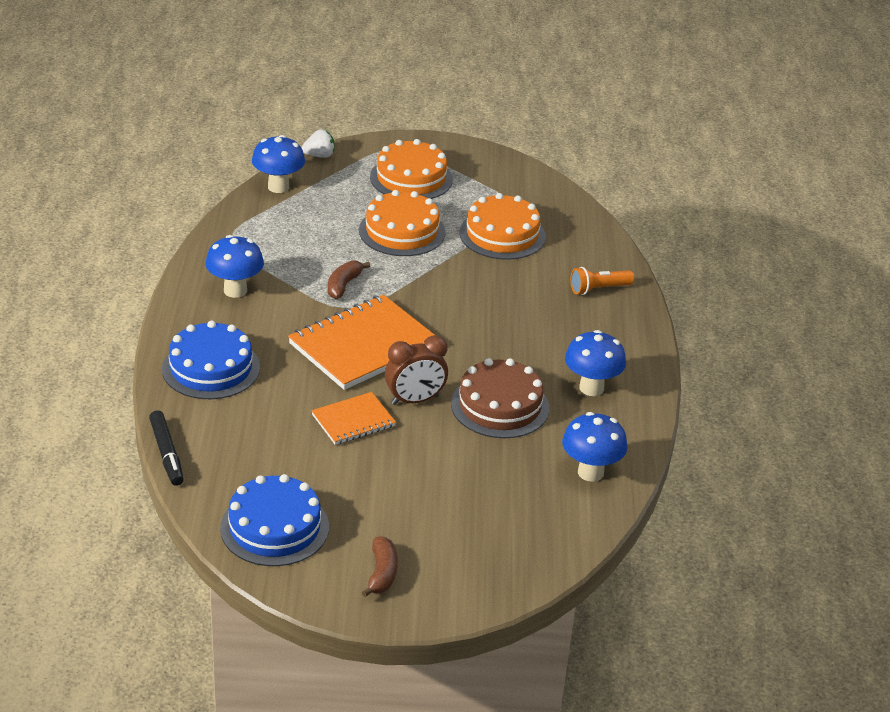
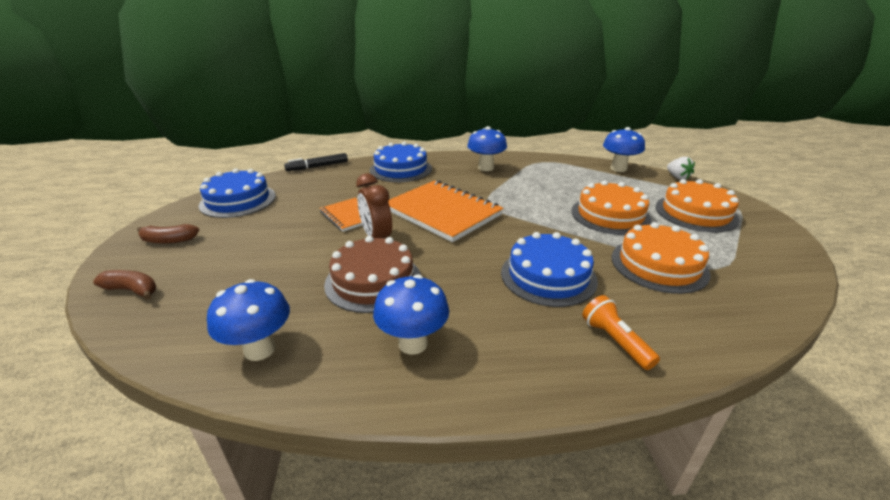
camera: 85 degrees right, 5 degrees down
brown banana [328,260,370,299] -> brown banana moved to [93,270,156,300]
none -> blue cake [501,232,598,307]

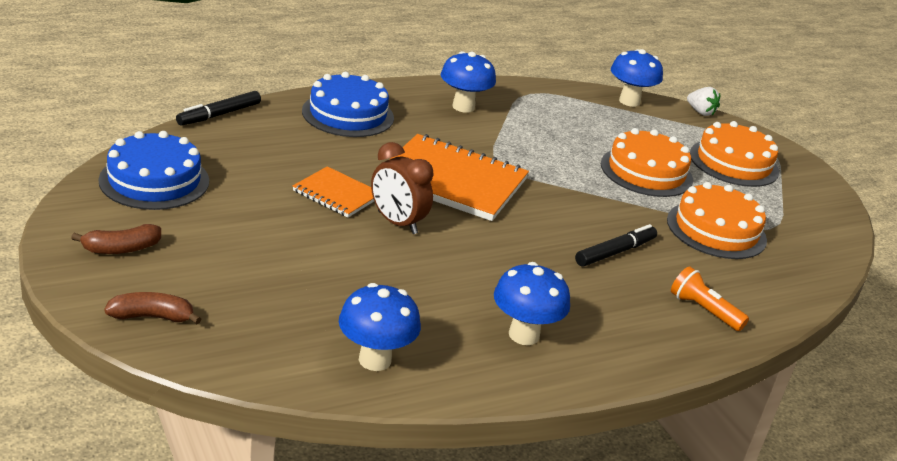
camera: 25 degrees left, 0 degrees up
brown cake [324,236,421,313] -> none
blue cake [501,232,598,307] -> black marker [575,224,657,267]

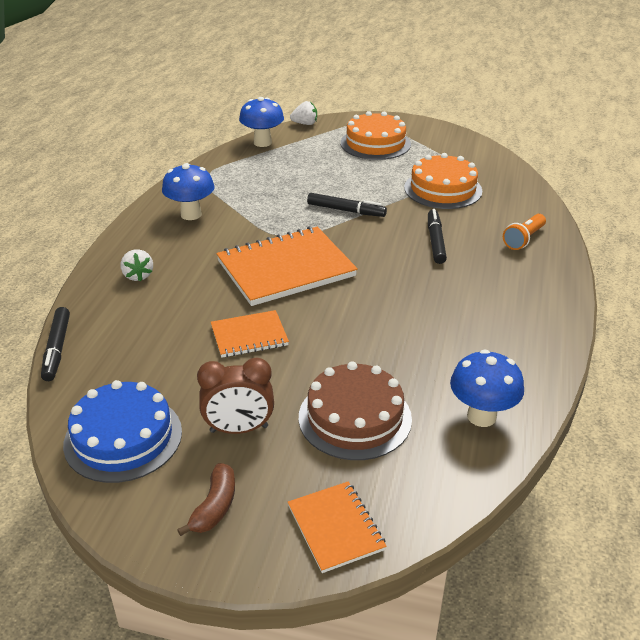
camera: 45 degrees left, 5 degrees up
brown banana [104,292,201,324] -> orange notebook [288,481,387,573]
blue cake [302,72,394,137] -> white strawberry [120,249,153,281]
brown clock [371,142,434,234] -> brown clock moved to [197,357,274,434]
blue mushroom [494,262,570,345] -> none
orange cake [601,128,693,197] -> none
orange flashlight [671,266,749,331] -> orange flashlight turned 45 degrees counterclockwise [503,214,546,250]
none -> brown cake [299,361,412,460]
none -> black marker [307,193,387,217]

